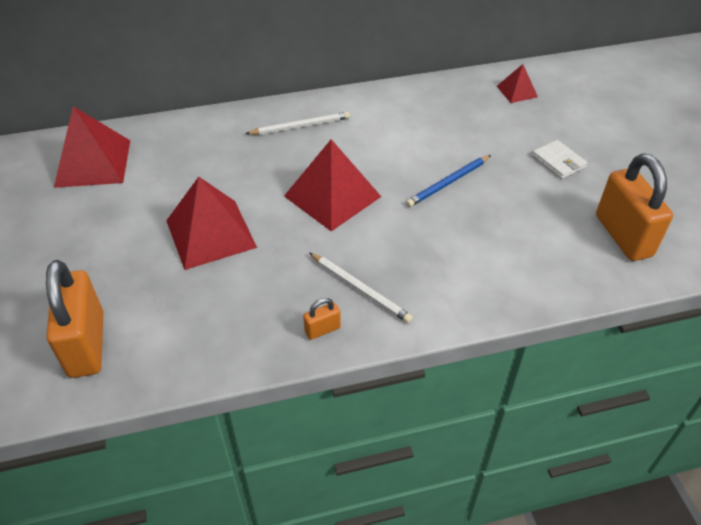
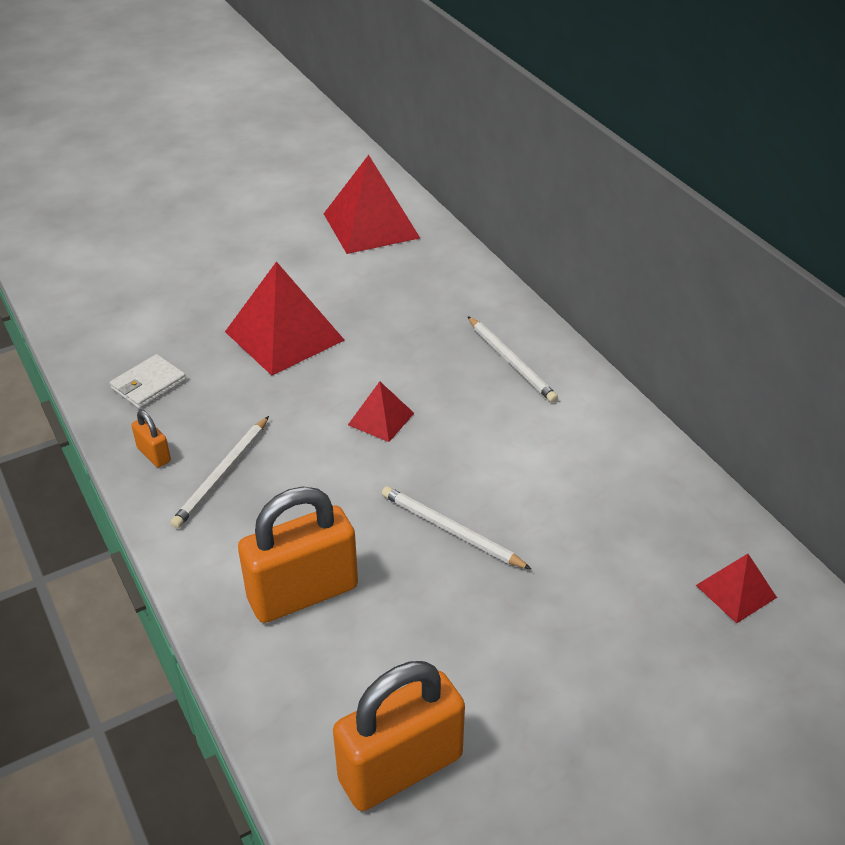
camera: 75 degrees right, 5 degrees down
orange padlock [46,260,103,378] -> orange padlock moved to [238,486,358,623]
red pyramid [284,139,381,231] -> red pyramid [348,381,414,442], size x0.52
blue pencil [406,155,491,207] -> white pencil [382,486,532,570]
white wallet [532,140,588,179] -> white wallet moved to [110,354,186,409]

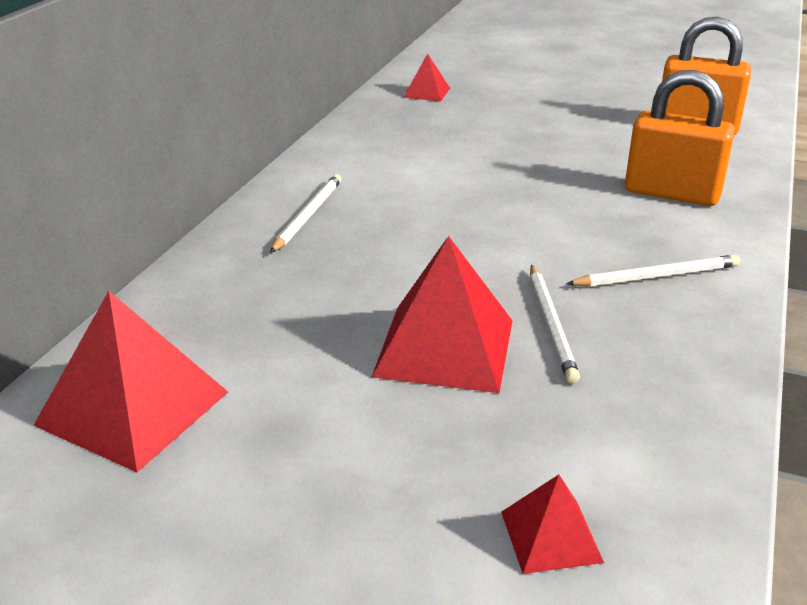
camera: 130 degrees left, 10 degrees down
white wallet [110,354,186,409] -> none
orange padlock [131,410,171,467] -> none
red pyramid [348,381,414,442] -> red pyramid moved to [501,474,604,574]
white pencil [382,486,532,570] -> white pencil moved to [530,265,580,384]

